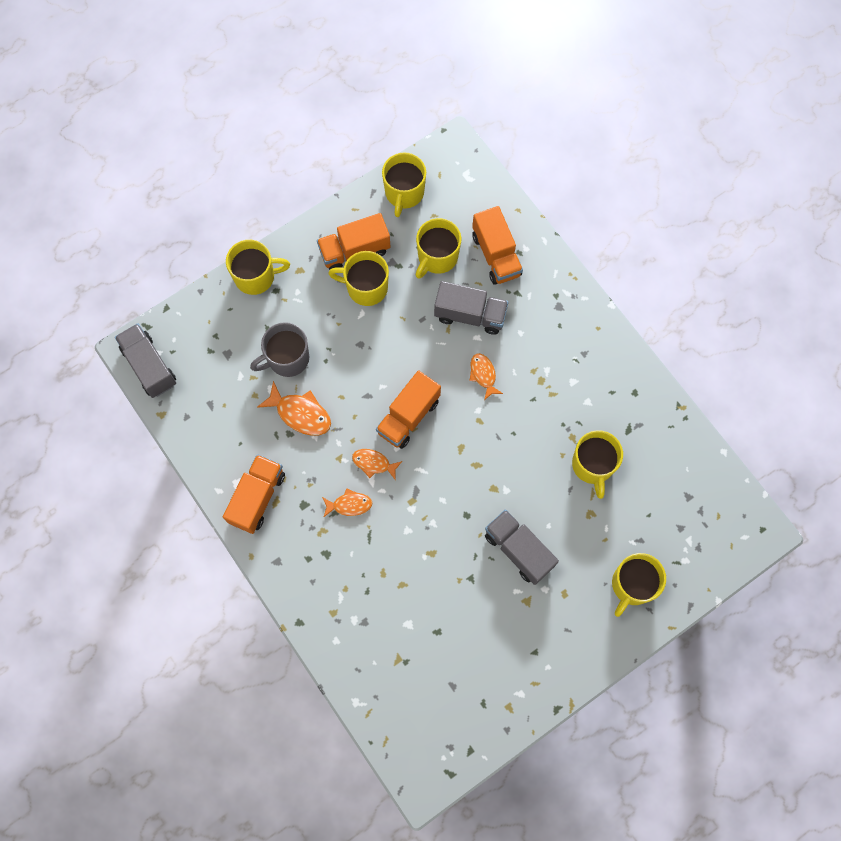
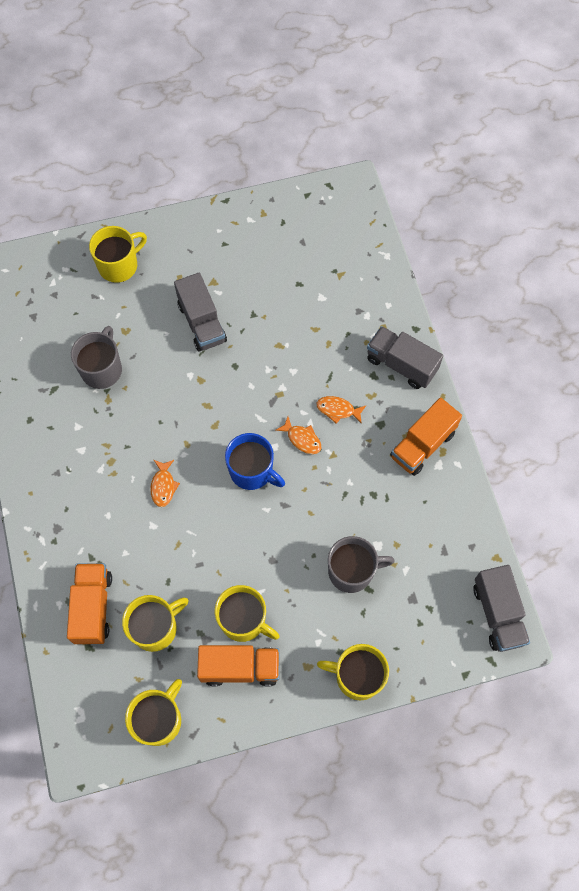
camera: 160 degrees left, 5 degrees down
orange fish [257,381,331,436] -> none
orange truck [376,370,441,449] -> blue mug [225,433,285,490]
grey truck [434,281,509,335] -> grey truck moved to [367,326,443,389]
yellow mug [572,430,623,499] -> grey mug [71,326,122,389]

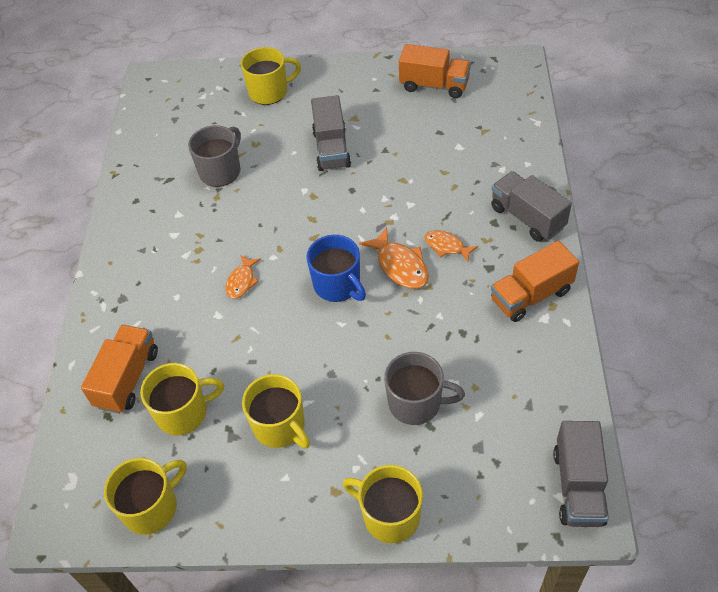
camera: 20 degrees right, 15 degrees down
orange truck [197,645,280,686] -> orange truck moved to [399,44,471,98]
orange fish [275,417,321,454] -> orange fish [359,227,429,289], size x1.55

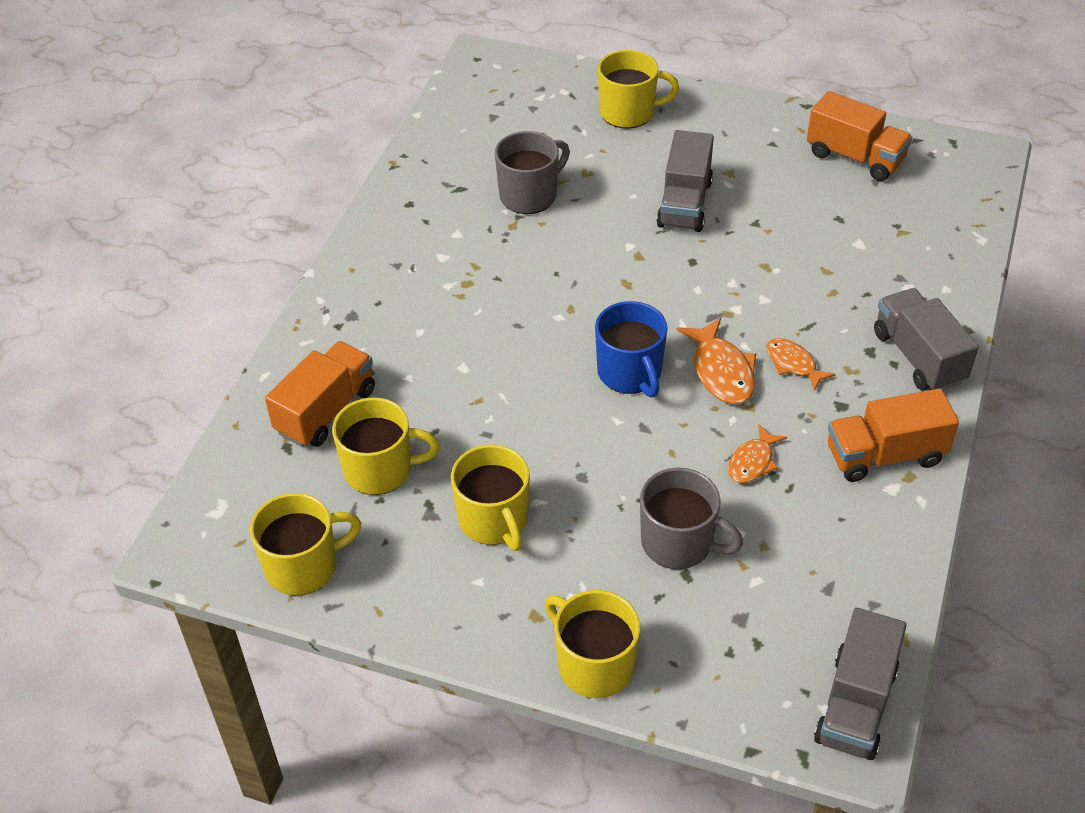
camera: 15 degrees right, 5 degrees down
orange fish [225,255,261,298] -> orange fish moved to [728,424,787,483]

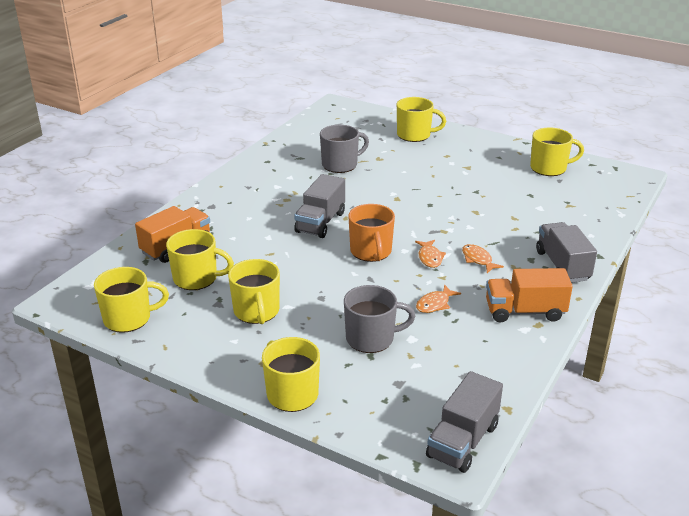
camera: 10 degrees right, 15 degrees down
blue mug [595,301,668,397] -> orange mug [348,204,395,262]
grey mug [640,468,743,569] -> grey mug turned 45 degrees counterclockwise [344,285,415,353]
grey truck [656,130,714,232] -> grey truck moved to [294,174,345,238]
orange fish [677,318,756,404] -> orange fish [415,240,446,268], size x0.65
orange truck [807,91,912,181] -> yellow mug [530,128,584,176]

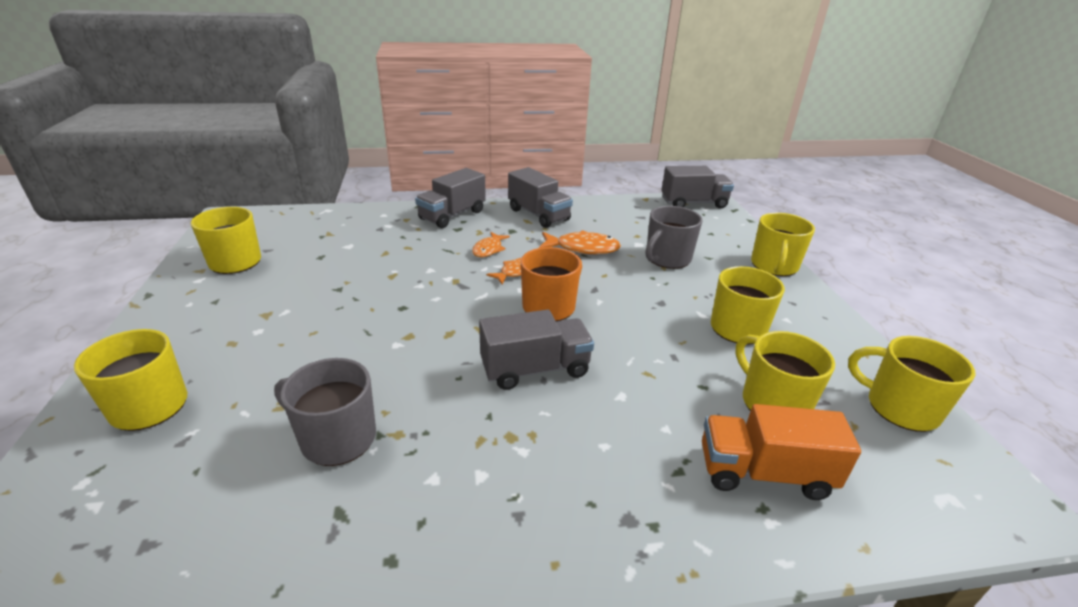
camera: 130 degrees left, 0 degrees up
grey mug [344,285,415,353] -> grey mug turned 90 degrees counterclockwise [646,206,702,269]
orange fish [416,284,461,313] -> orange fish [539,230,621,254], size x1.55
orange truck [486,268,573,323] -> grey truck [508,167,573,228]

